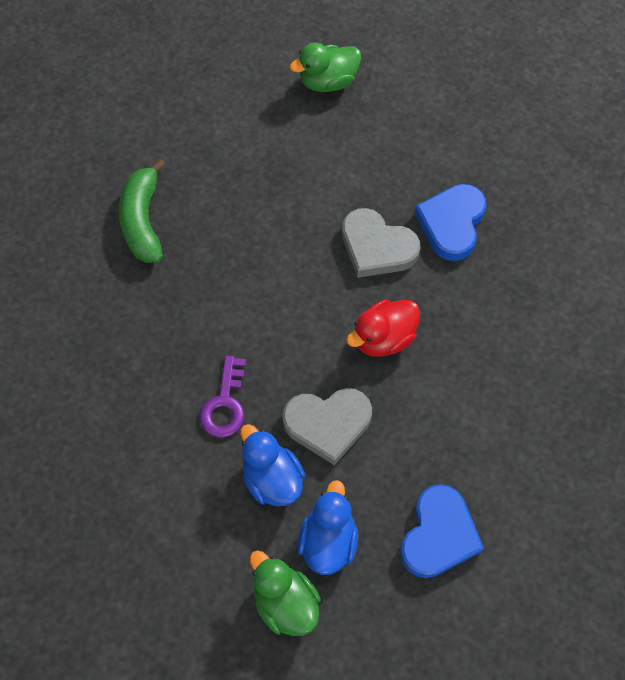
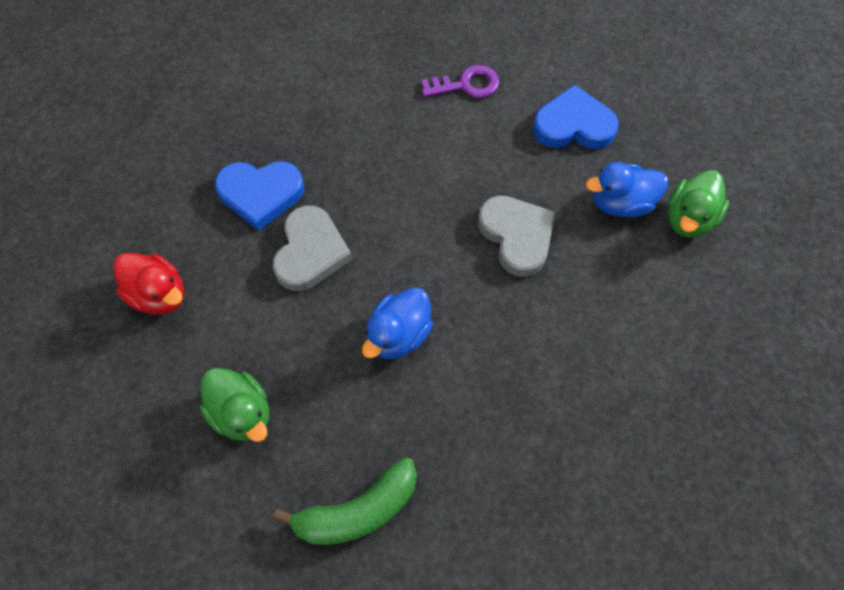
camera: 110 degrees left, 0 degrees up
purple key [200,355,246,438] -> purple key moved to [421,65,500,98]
blue duck [240,424,305,506] -> blue duck moved to [362,287,433,359]
green duck [290,43,361,92] -> green duck moved to [200,368,269,442]
red duck [346,300,420,357] -> red duck moved to [113,253,184,315]

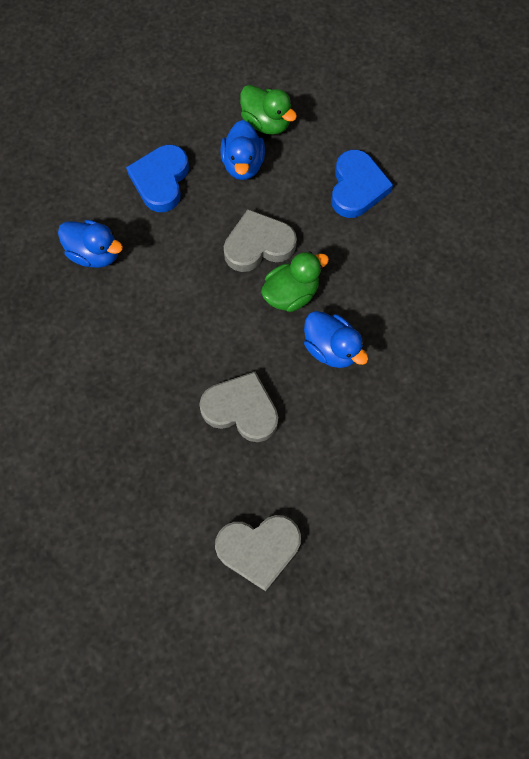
camera: 80 degrees left, 5 degrees up
red duck [113,253,184,315] -> grey heart [215,515,301,591]
green duck [200,368,269,442] -> green duck moved to [261,251,329,312]
blue heart [215,161,304,231] -> blue heart moved to [331,150,393,218]
green banana [273,457,417,545] -> none
purple key [421,65,500,98] -> blue duck [58,220,123,268]

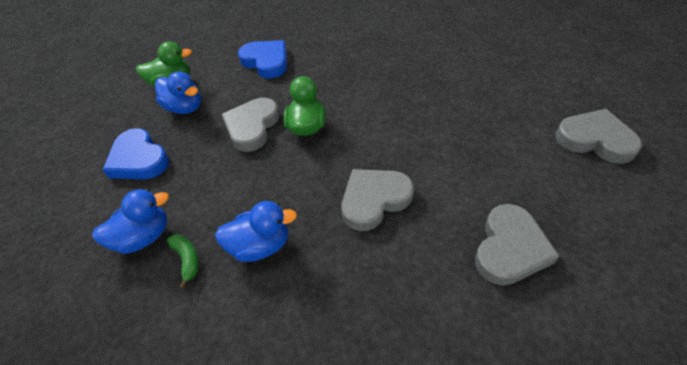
camera: 50 degrees left, 20 degrees down
blue duck [304,311,368,368] -> blue duck moved to [215,201,297,262]
none -> green banana [166,234,199,289]
none -> grey heart [556,109,642,164]

